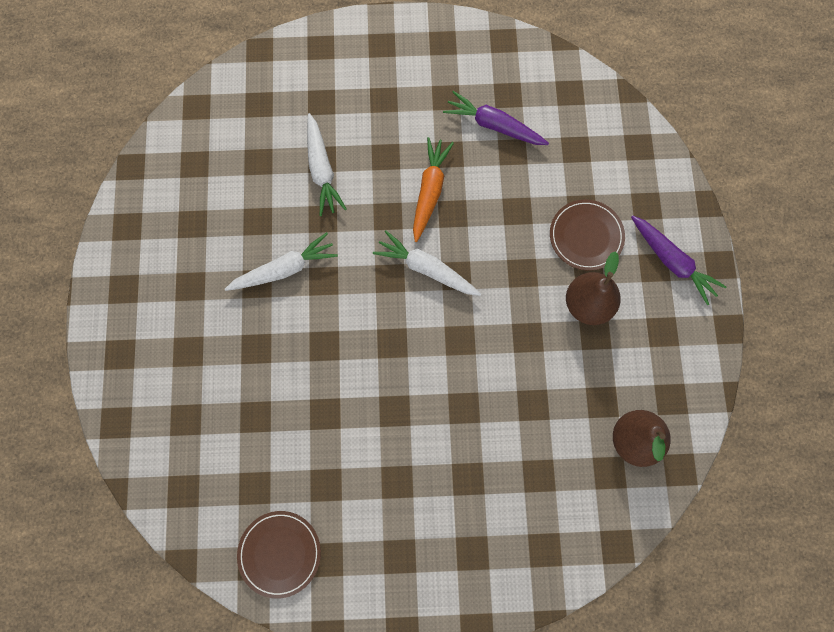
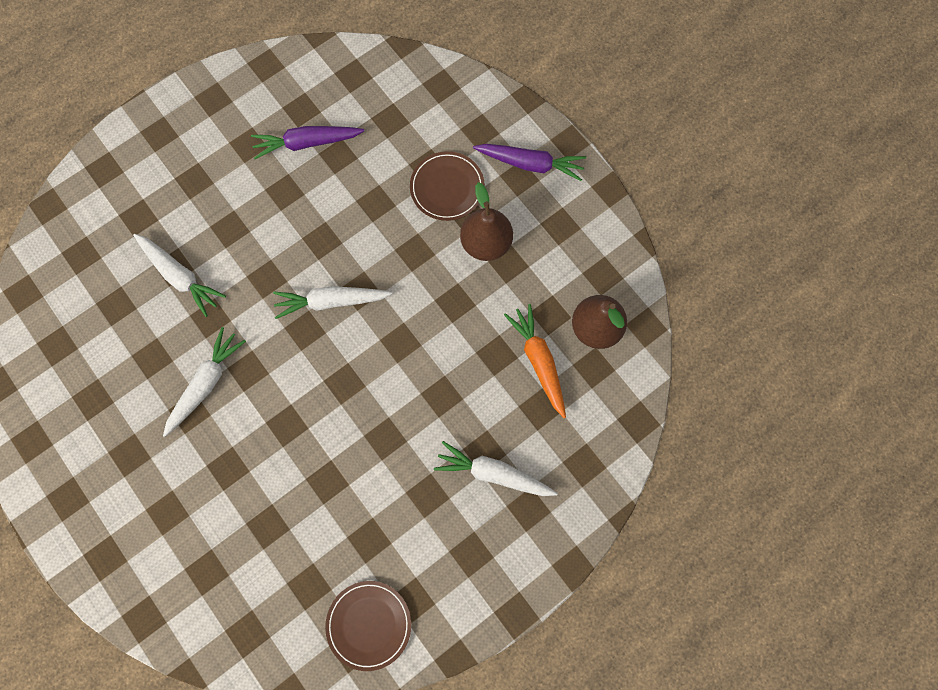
camera: 35 degrees left, 0 degrees up
orange carrot [413,137,454,242] -> orange carrot moved to [504,304,566,418]
none -> white carrot [434,441,558,496]

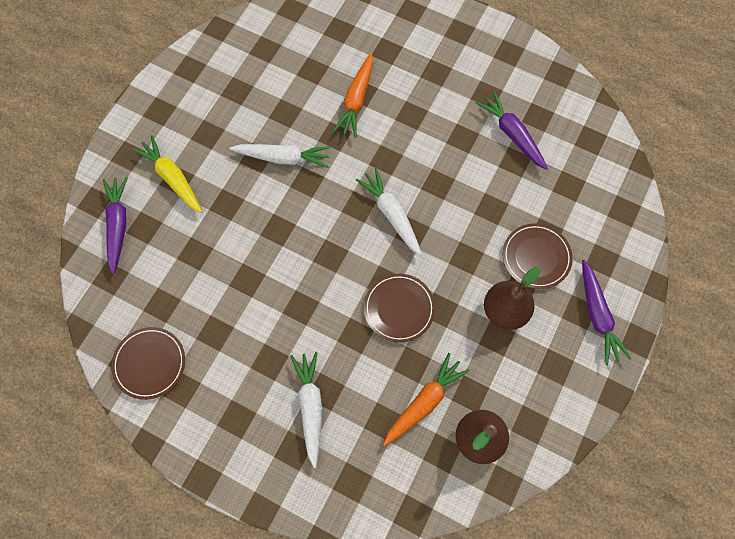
camera: 65 degrees right, 5 degrees down
white carrot [133,234,226,317] -> orange carrot [333,53,373,137]
none -> purple carrot [103,177,128,274]
none -> yellow carrot [132,135,202,213]
none -> brown plate [364,274,435,343]

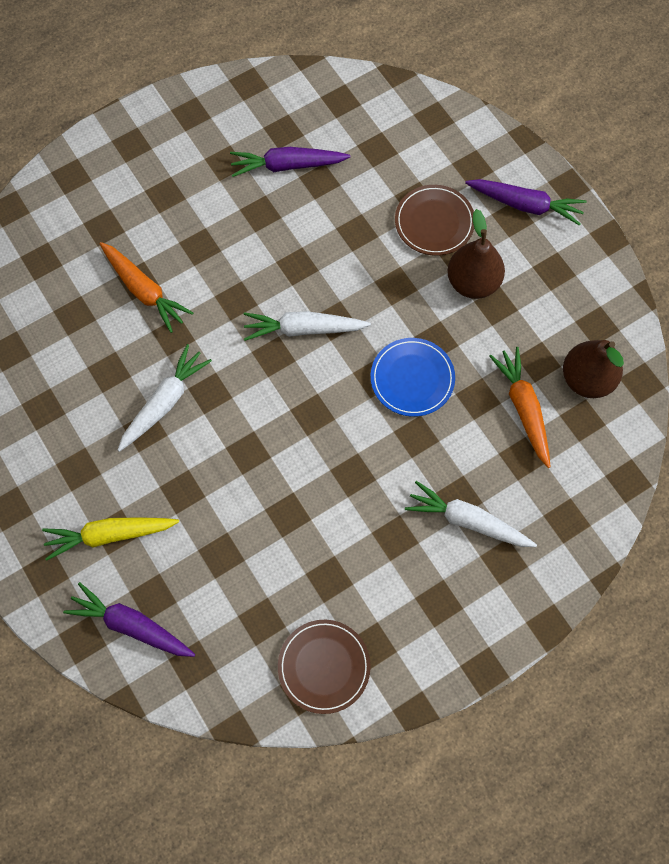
camera: 60 degrees left, 0 degrees up
brown plate [364,274,435,343] -> blue plate [371,338,455,417]

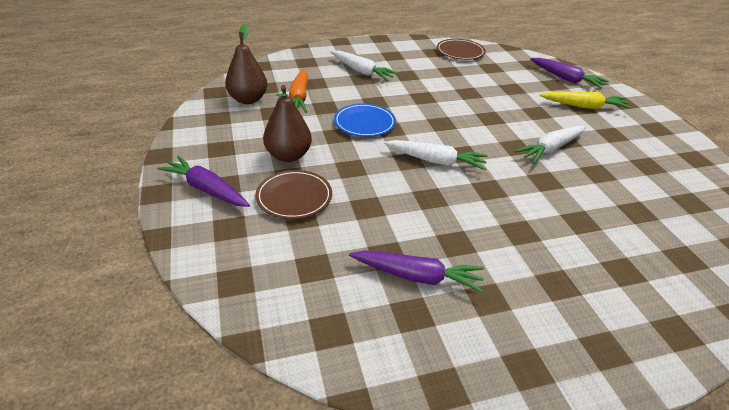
camera: 165 degrees left, 30 degrees down
orange carrot [99,242,193,333] -> none

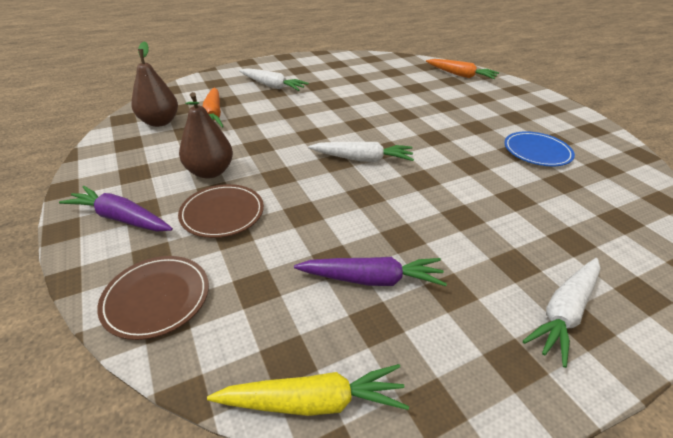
camera: 10 degrees left, 0 degrees up
blue plate [334,103,396,137] -> blue plate moved to [504,131,575,166]
brown plate [437,39,486,60] -> brown plate moved to [97,256,209,340]
white carrot [515,125,586,164] -> white carrot moved to [523,258,600,368]
purple carrot [530,58,609,88] -> orange carrot [426,59,499,79]
yellow carrot [540,91,632,109] -> yellow carrot moved to [207,364,409,416]

